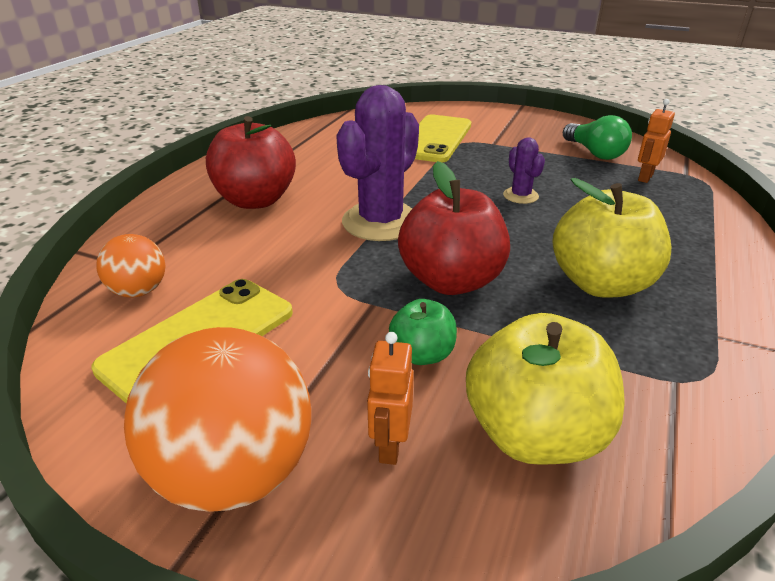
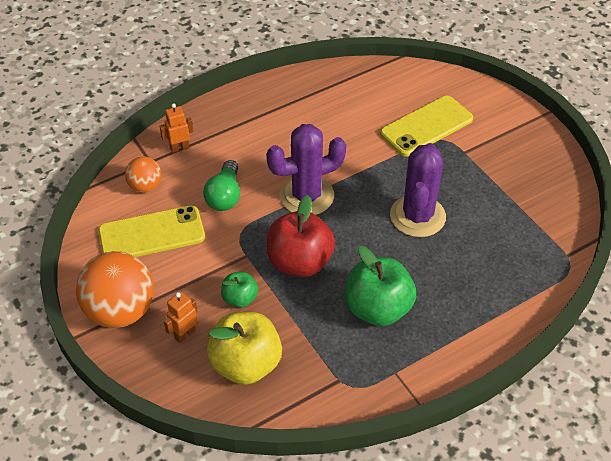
camera: 35 degrees right, 15 degrees up
red apple [206,116,296,209] -> none
purple cactus [503,137,545,204] -> purple cactus [390,143,446,237], size x2.07
yellow apple [552,178,671,298] -> green apple [345,246,416,327]
green light bulb [563,115,632,160] -> green light bulb moved to [203,160,240,211]
orange robot [638,99,675,183] -> orange robot moved to [160,103,194,153]

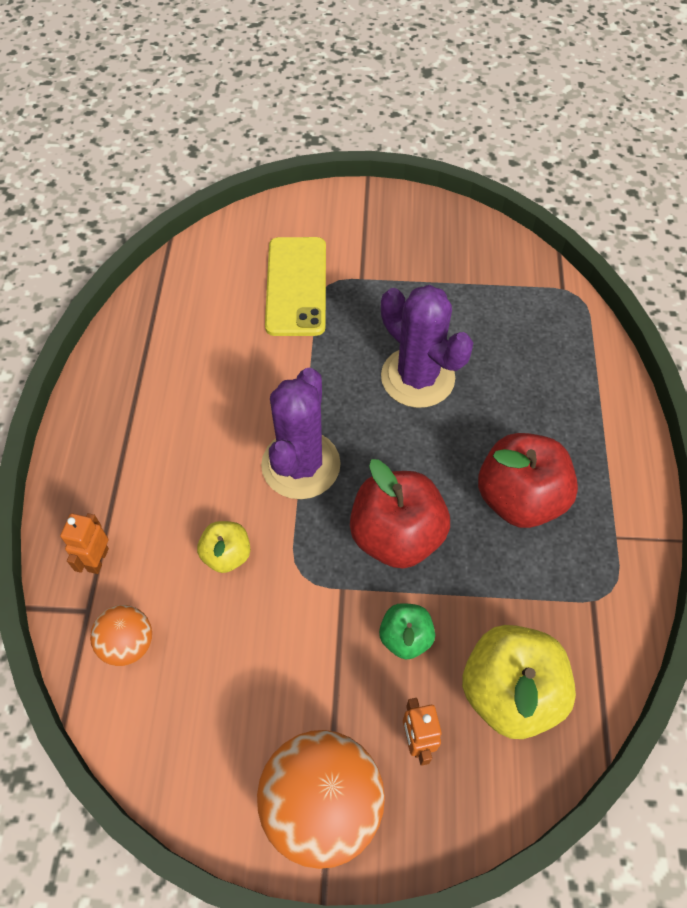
camera: 55 degrees left, 10 degrees up
yellow phone [98,205,205,257] -> none
green light bulb [203,160,240,211] -> yellow apple [197,521,250,573]
green apple [345,246,416,327] -> red apple [478,433,578,528]

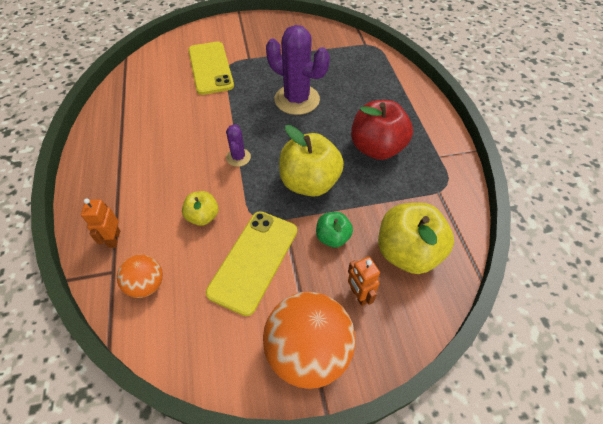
camera: 15 degrees left, 5 degrees down
purple cactus [261,368,341,499] -> purple cactus [226,124,251,167], size x0.48
red apple [350,459,450,569] -> yellow apple [279,125,344,197]
none -> yellow phone [206,211,297,316]

